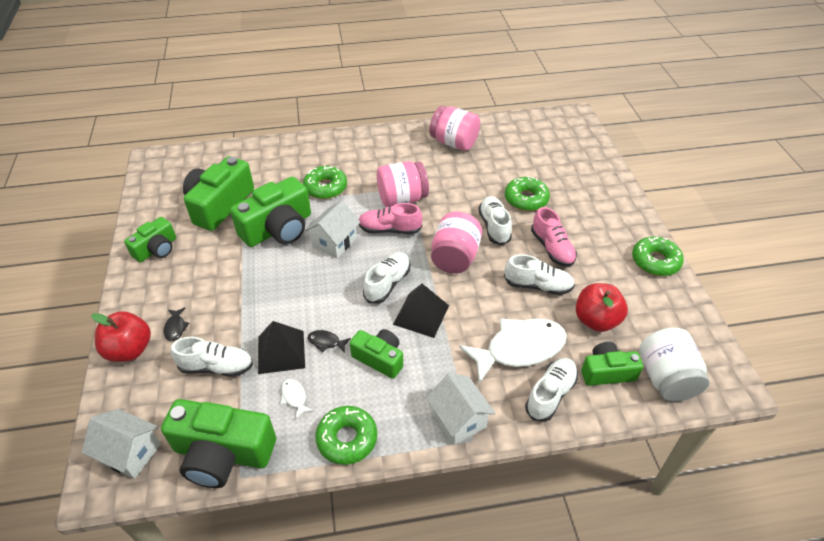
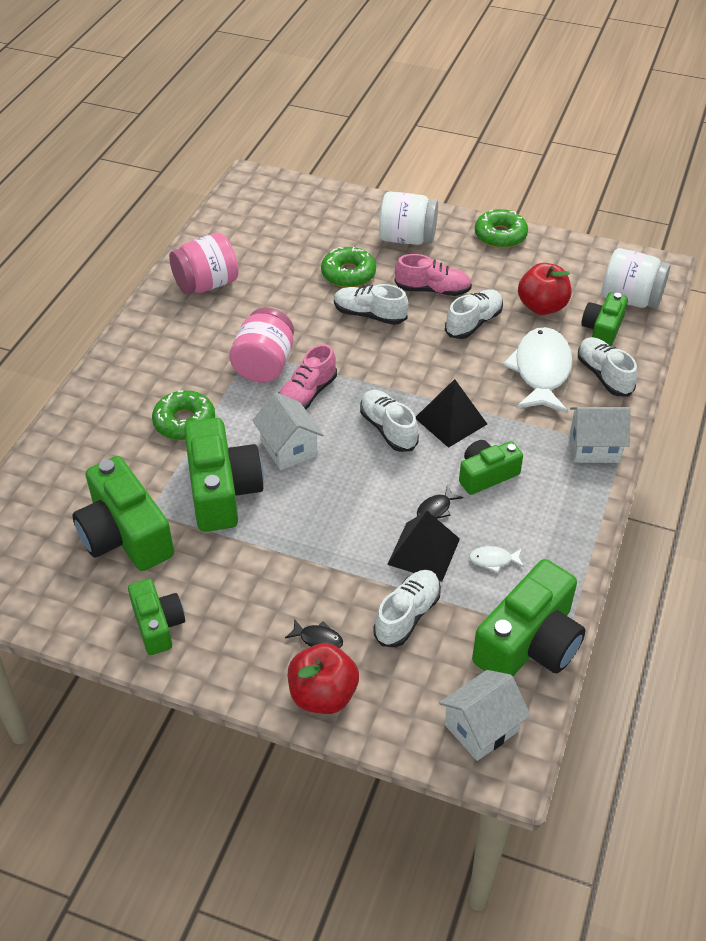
camera: 60 degrees left, 0 degrees up
green donut [315,406,377,465] -> none
pink jar [431,212,482,274] -> none
none -> white jar [379,192,438,245]

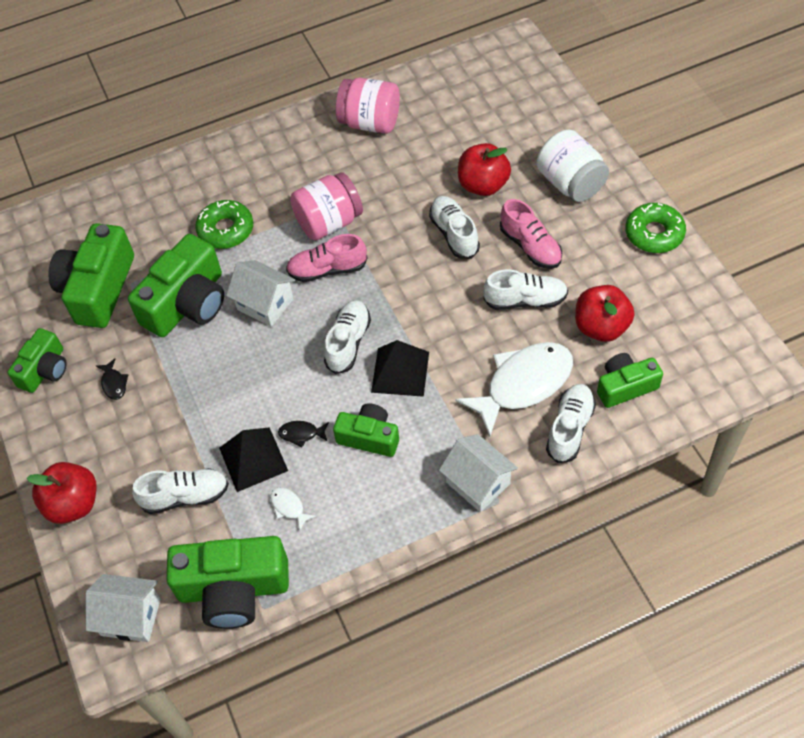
camera: 50 degrees right, 10 degrees up
white house [252,392,323,470] -> white house turned 75 degrees counterclockwise [226,260,295,327]
black fish [285,619,343,648] -> black fish moved to [96,358,128,400]
green donut [321,247,376,288] -> red apple [458,143,511,196]
white jar [602,248,670,309] -> none

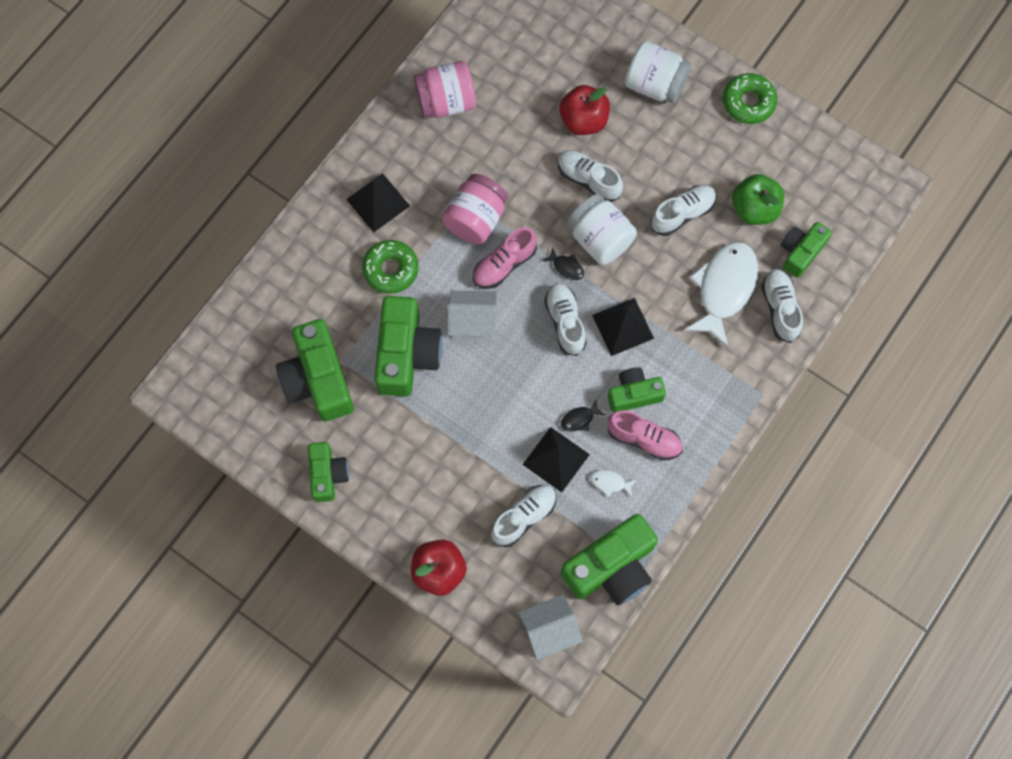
camera: 35 degrees left, 15 degrees up
black fish [96,358,128,400] -> black fish moved to [542,247,584,280]
white house [439,434,518,512] -> none
pink shoe [500,199,562,269] -> pink shoe moved to [607,410,683,460]
red apple [575,285,635,342] -> green apple [732,174,784,225]
none -> black pyramid [346,173,410,232]
none -> white jar [567,194,637,265]

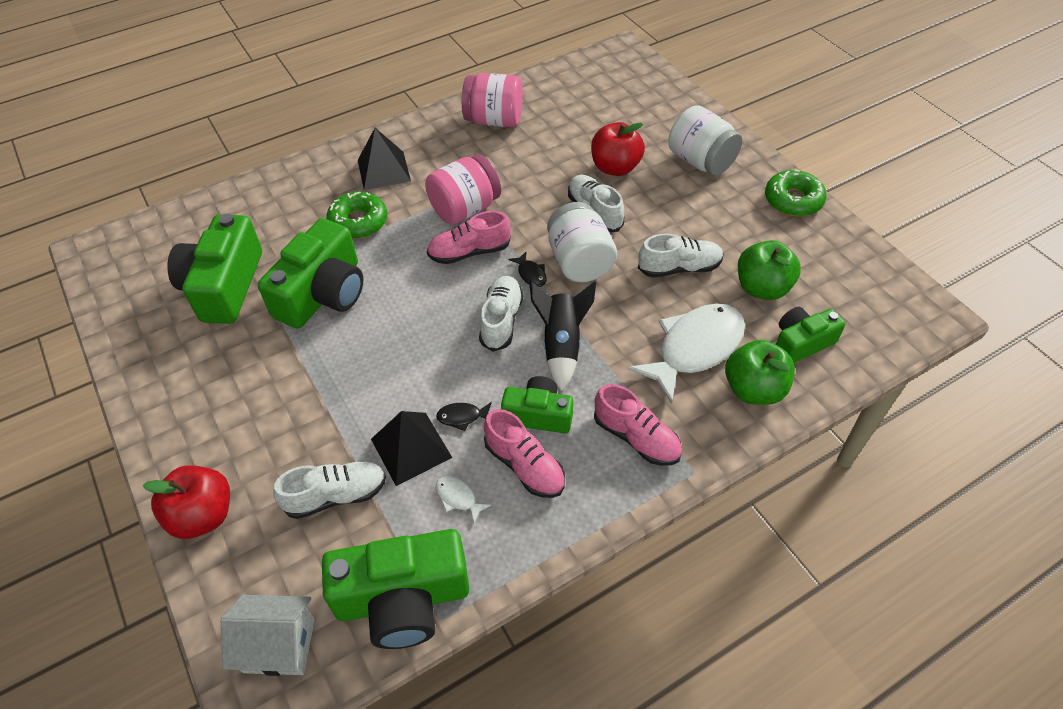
camera: 25 degrees right, 20 degrees down
green camera [308,442,349,502] -> none
white house [449,290,497,340] -> none
black pyramid [592,298,654,356] -> black rocket [529,281,596,391]
white shoe [761,269,803,343] -> green apple [725,340,795,405]
none -> pink shoe [594,384,682,466]

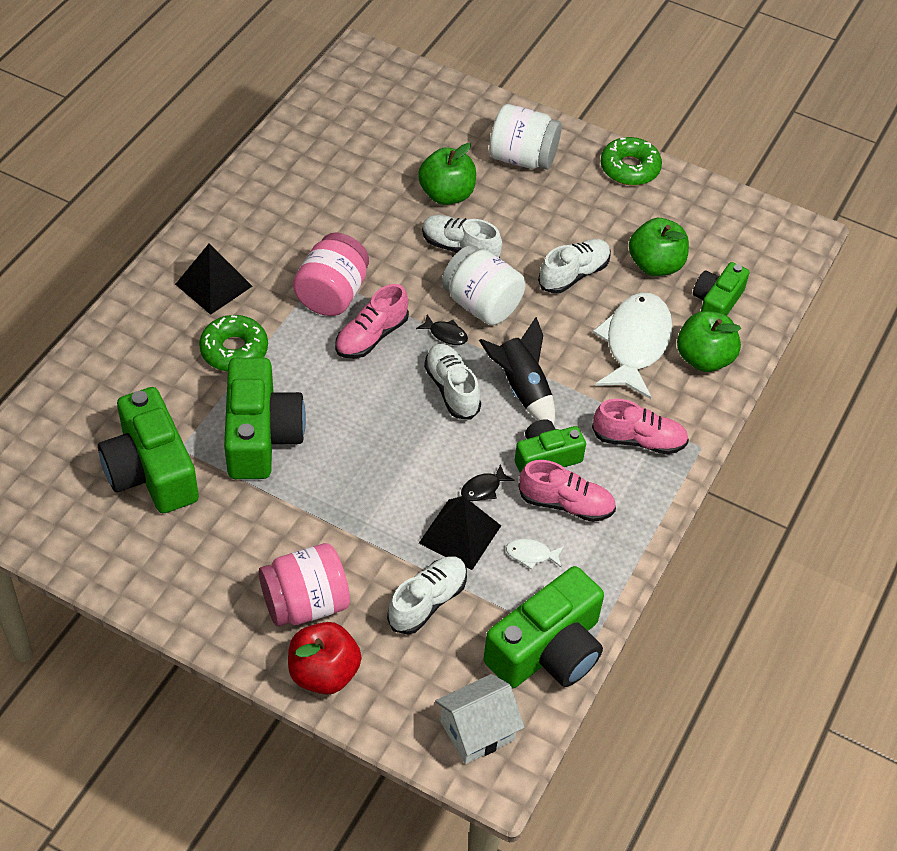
camera: 35 degrees left, 0 degrees up
pink jar [462,73,523,127] -> pink jar moved to [259,543,350,626]
red apple [591,122,645,176] -> green apple [418,143,476,205]

